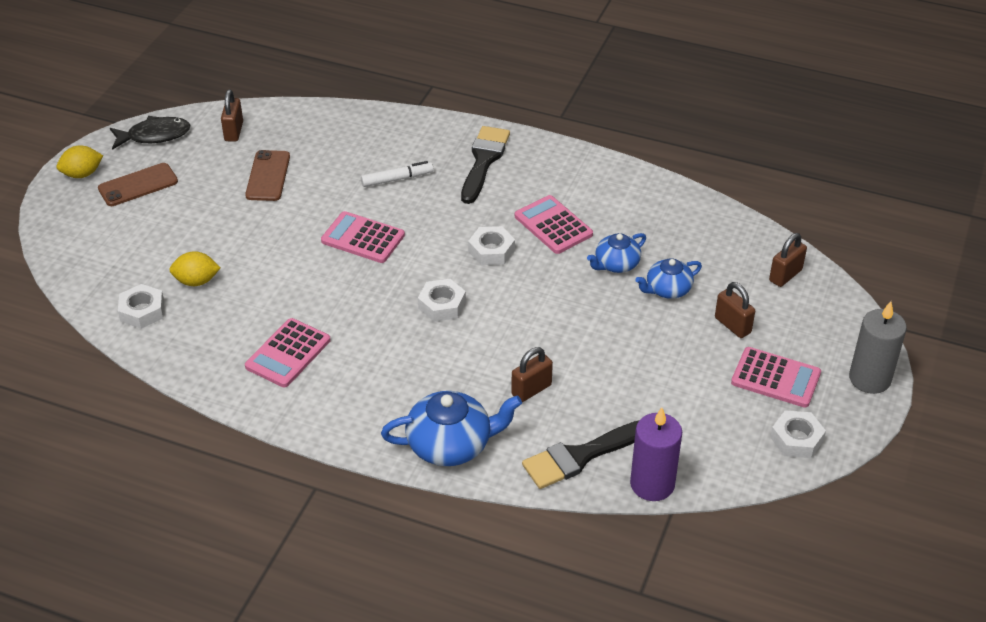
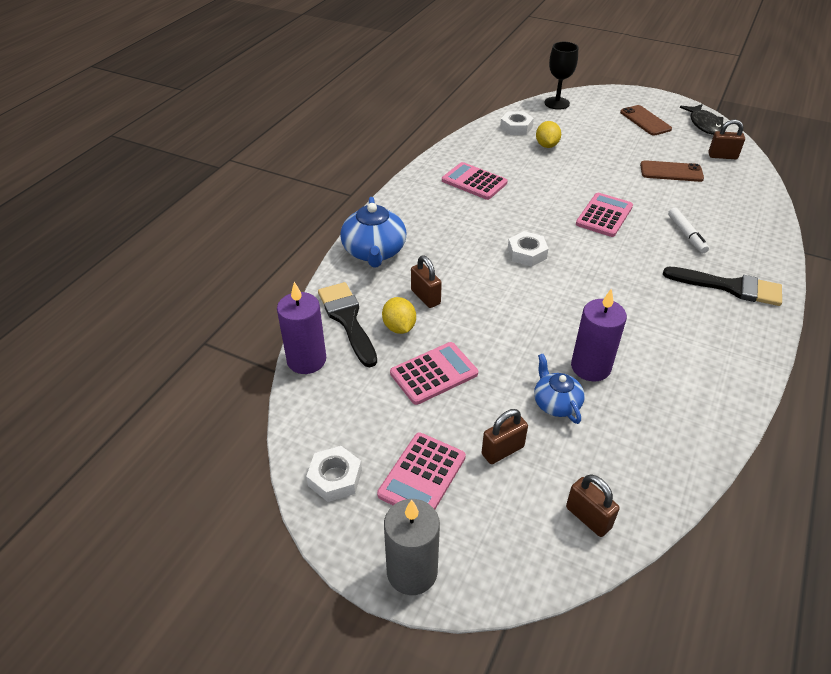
camera: 95 degrees right, 0 degrees up
yellow lemon [57,145,103,178] -> yellow lemon moved to [382,297,416,334]
white nut [468,226,515,265] -> none
pink calculator [515,195,593,254] -> pink calculator moved to [390,342,478,405]
blue teapot [587,233,646,273] -> purple candle [571,288,627,381]
none -> black goblet [545,42,578,110]

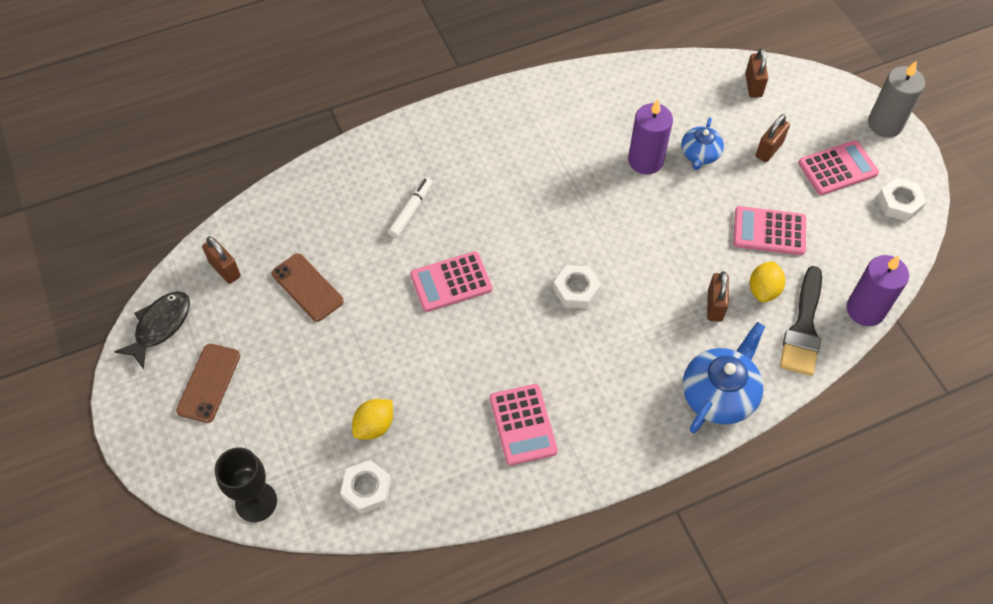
camera: 140 degrees left, 15 degrees up
brown padlock [482,409,528,464] -> brown padlock turned 60 degrees counterclockwise [756,114,790,162]
black brush [663,267,782,306] -> none

